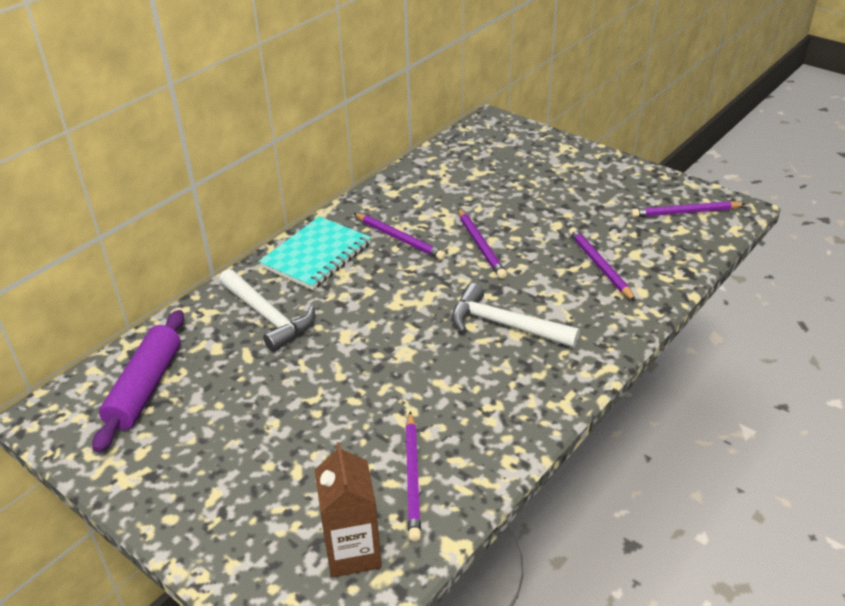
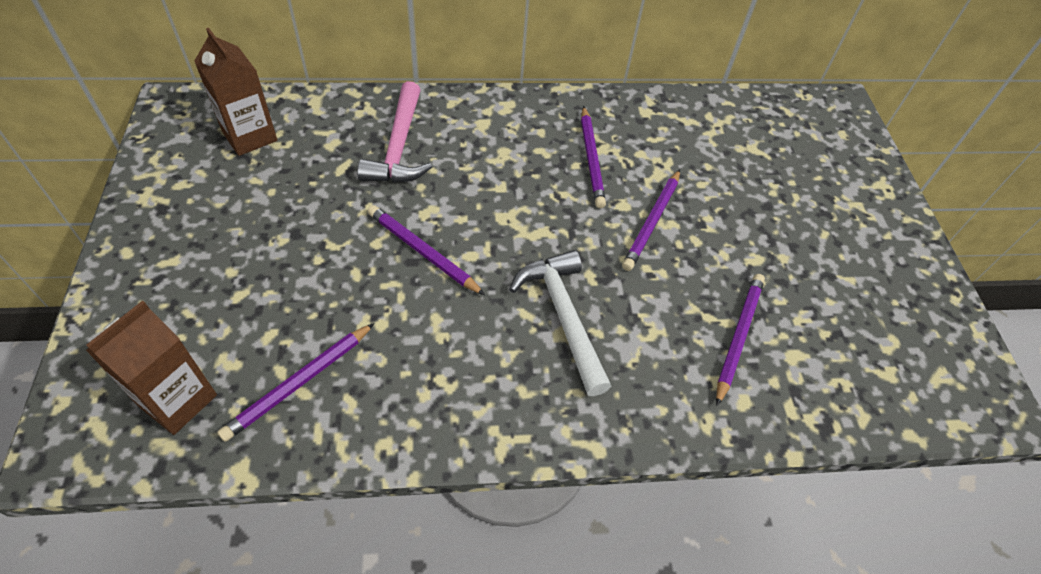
camera: 40 degrees right, 15 degrees up
purple rolling pin [92,310,184,453] -> brown carton [194,28,277,156]
white hammer [219,269,315,352] -> pink hammer [357,81,432,183]
turquoise notebook [259,216,371,290] -> none
purple pencil [631,201,746,217] -> purple pencil moved to [368,205,485,295]

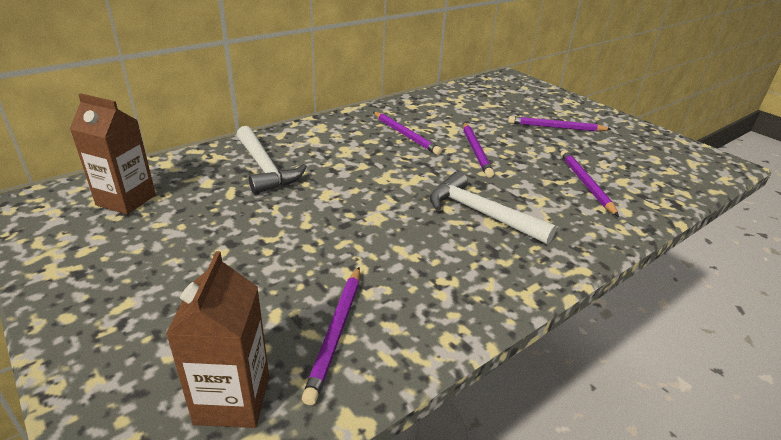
camera: 30 degrees left, 20 degrees down
pink hammer [357,81,432,183] -> white hammer [237,126,307,194]
purple pencil [368,205,485,295] -> purple pencil moved to [508,116,611,131]

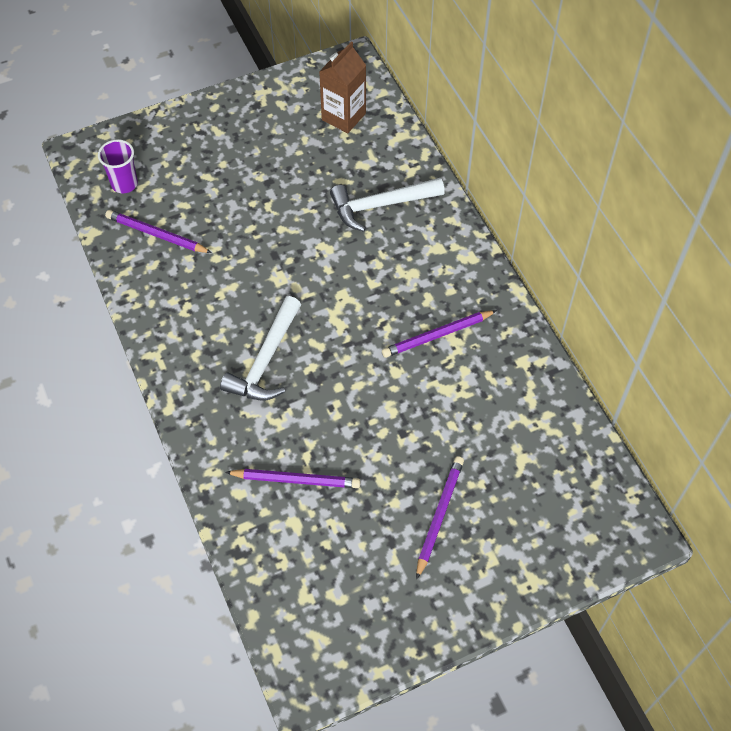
camera: 105 degrees right, 25 degrees up
brown carton [166,251,269,428] -> purple cup [98,140,138,193]
white hammer [430,171,557,244] -> white hammer turned 150 degrees clockwise [220,296,301,400]
purple pencil [463,123,494,178] -> none

